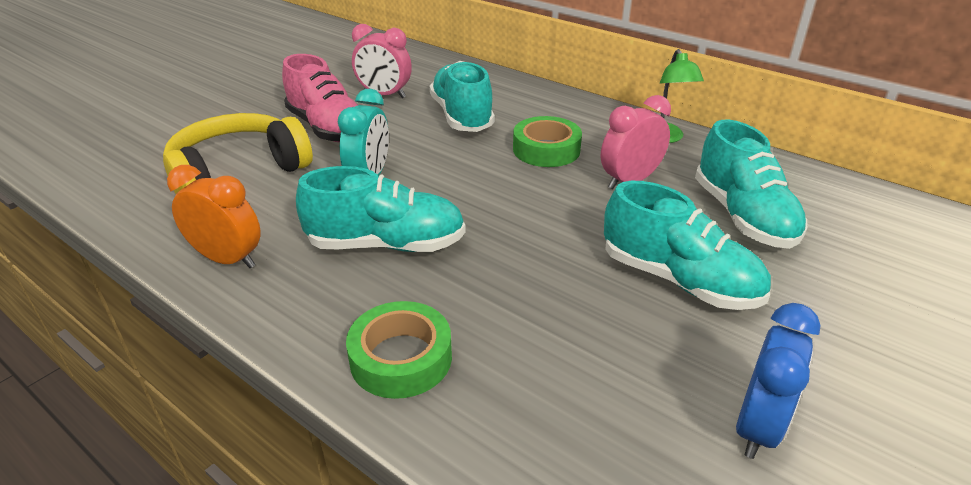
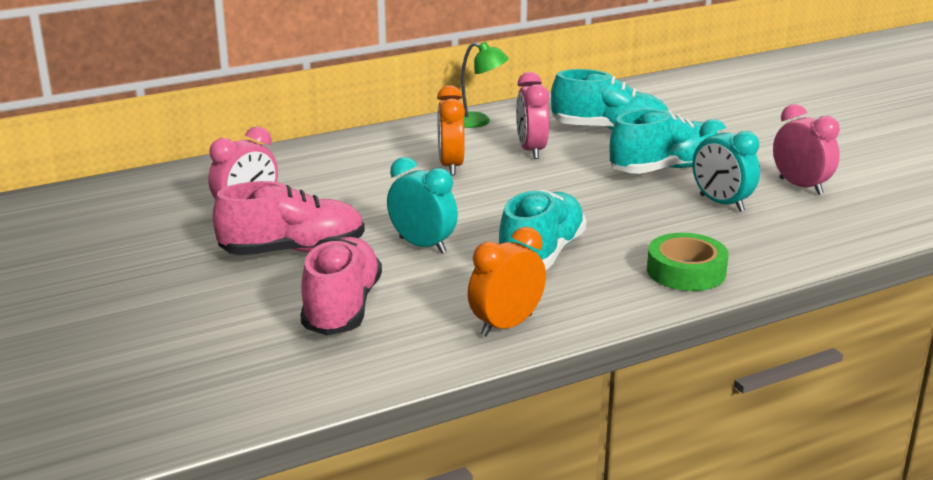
camera: 65 degrees left, 10 degrees down
yellow headphones [163,113,313,194] -> pink shoe [300,237,382,335]
turquoise shoe [430,61,495,132] -> none
green tape [513,116,582,167] -> orange clock [437,85,465,175]
blue clock [736,303,821,459] -> pink clock [773,104,840,195]
none -> turquoise clock [692,119,760,212]

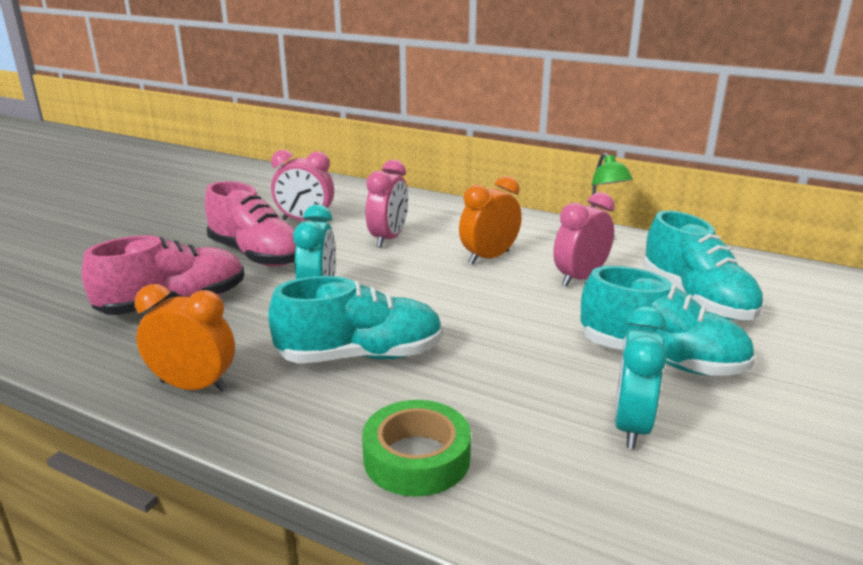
camera: 55 degrees right, 0 degrees up
pink clock [773,104,840,195] -> pink clock moved to [366,160,408,248]

